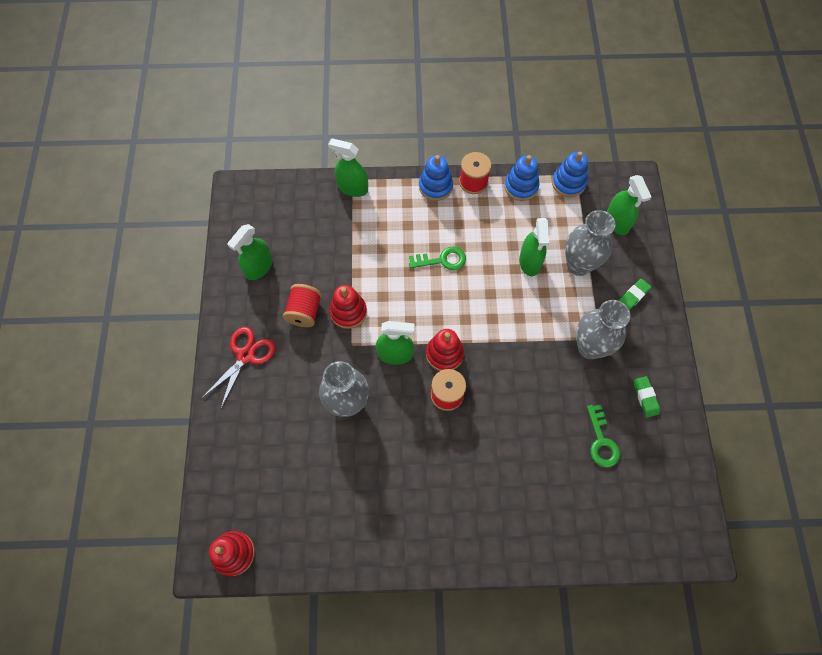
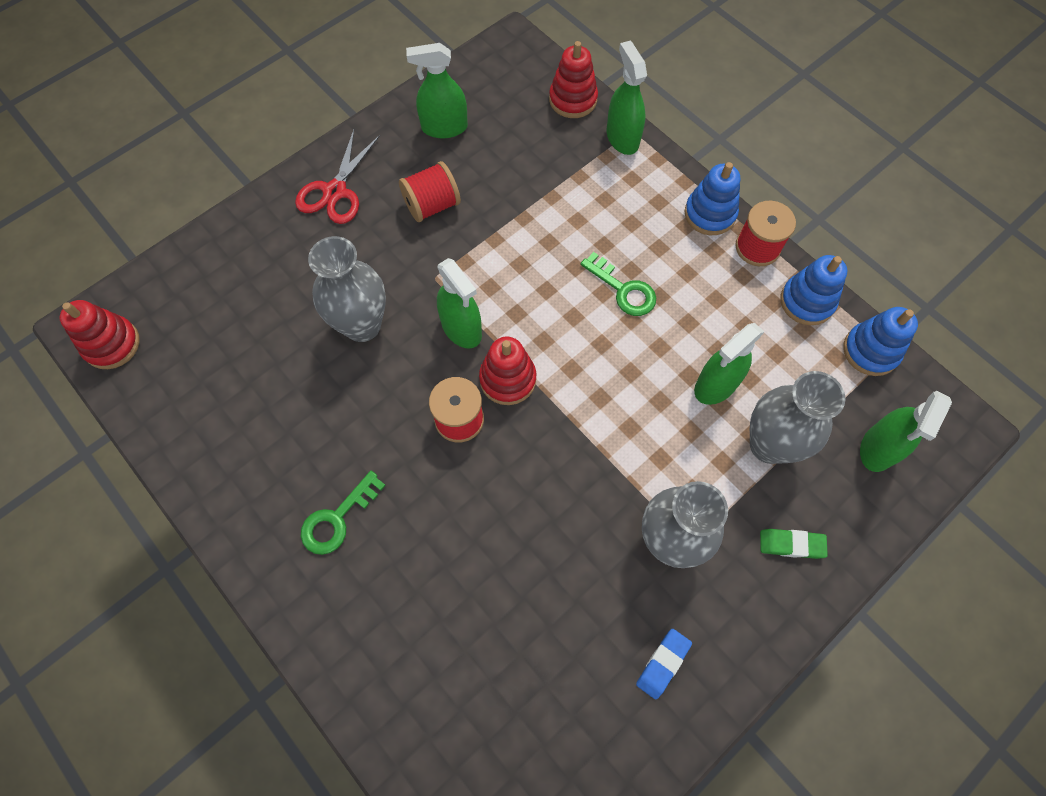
camera: 50 degrees right, 0 degrees up
red scissors [202,327,275,408] -> red scissors turned 120 degrees clockwise [295,130,380,224]
red stacking toy [329,285,367,329] -> red stacking toy moved to [549,41,598,118]
green key [587,405,620,467] -> green key moved to [301,471,386,555]
green eraser [634,376,660,418] -> blue eraser [636,629,692,700]

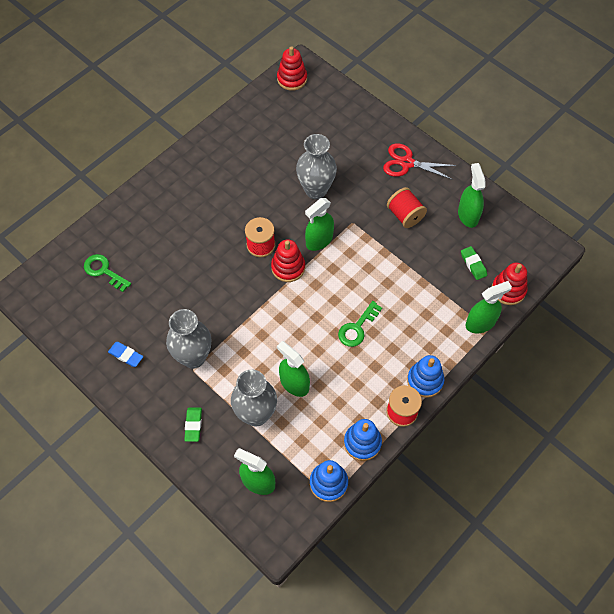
camera: 85 degrees right, 5 degrees down
green key [301,471,386,555] -> green key moved to [84,254,131,292]
none -> green eraser [461,246,487,280]

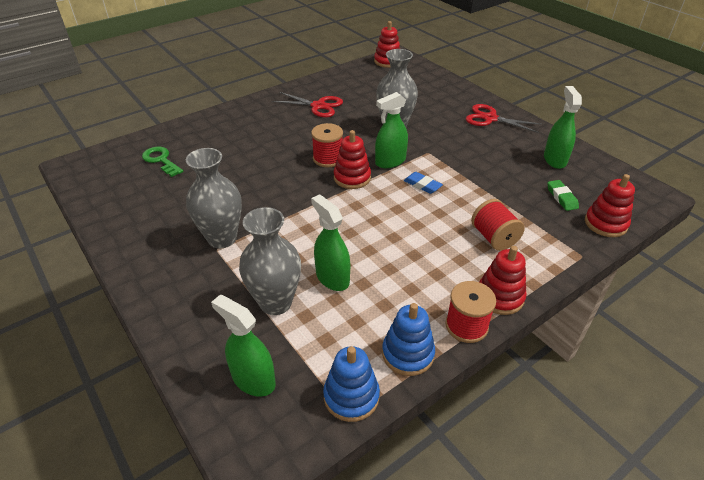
camera: 10 degrees right, 20 degrees down
blue eraser [108,342,143,367] -> blue eraser moved to [404,172,443,194]
green eraser [184,407,202,442] -> none
green key [338,301,382,347] -> none
red spool [387,187,427,228] -> red spool moved to [471,199,525,251]
blue stacking toy [407,355,444,398] -> red stacking toy [479,246,527,315]
green spray bottle [466,281,512,333] -> none
none -> red scissors [272,92,343,117]

